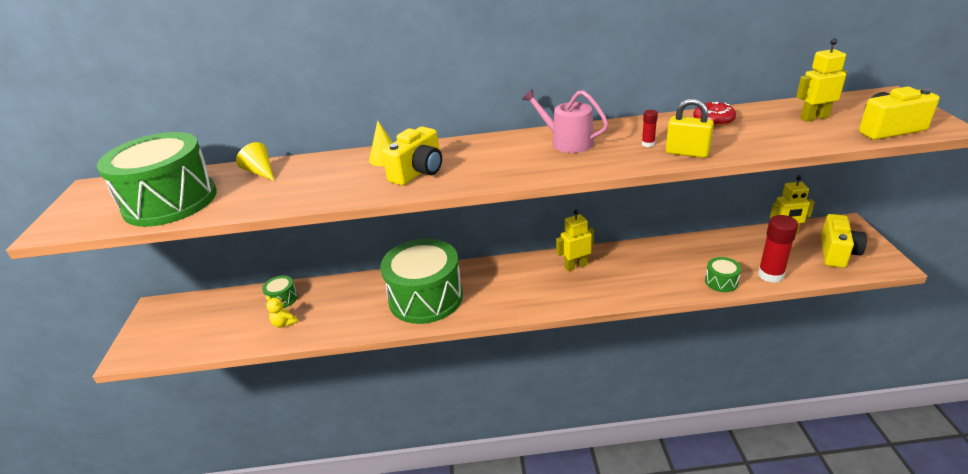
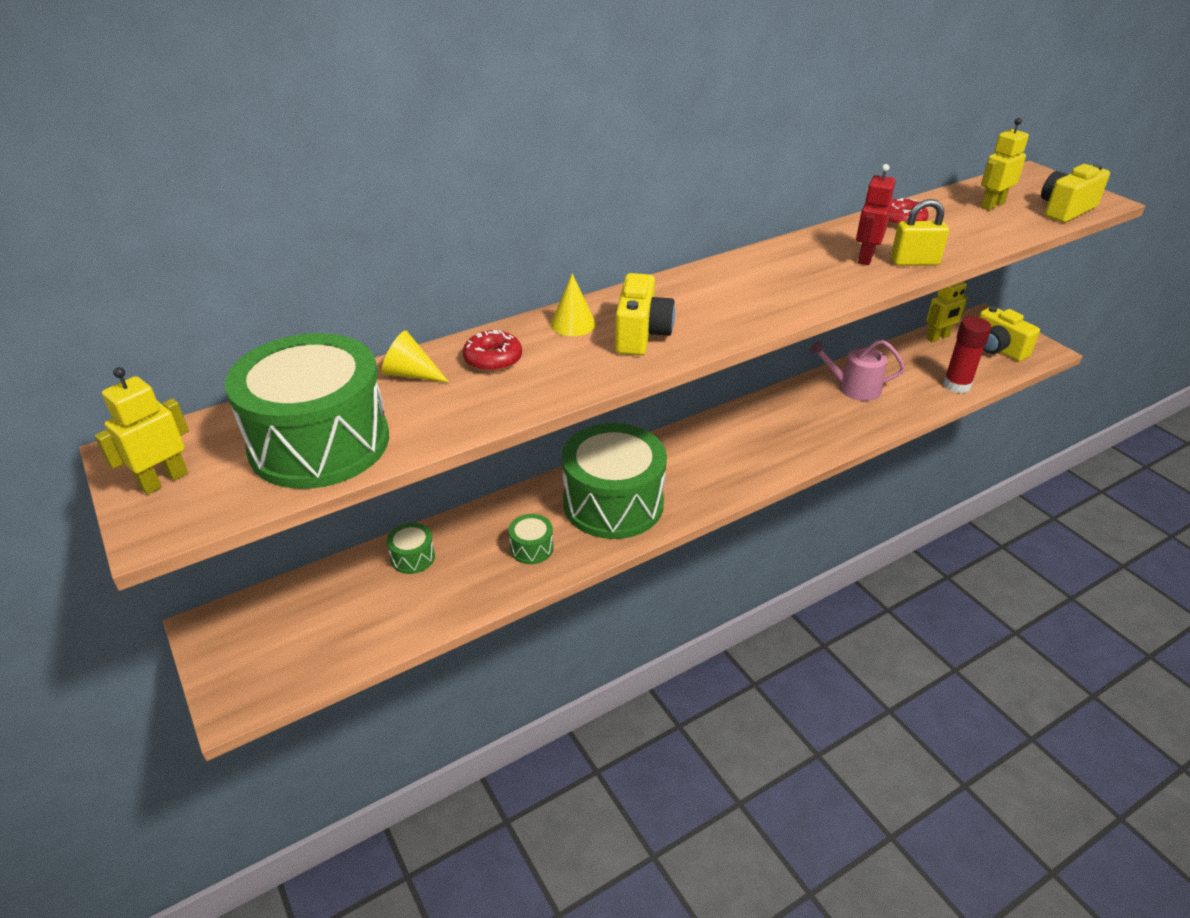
camera: 30 degrees left, 5 degrees up
yellow teddy bear [266,295,298,328] -> none
pink watering can [522,89,608,153] -> pink watering can moved to [809,340,905,401]
yellow robot [556,209,594,271] -> yellow robot moved to [95,367,189,495]
red glue stick [642,110,658,147] -> red robot [856,164,896,265]
green drum [705,257,742,292] -> green drum moved to [509,514,554,564]
yellow camera [821,214,867,268] -> yellow camera turned 150 degrees clockwise [979,306,1040,361]
none -> red donut [463,330,522,372]

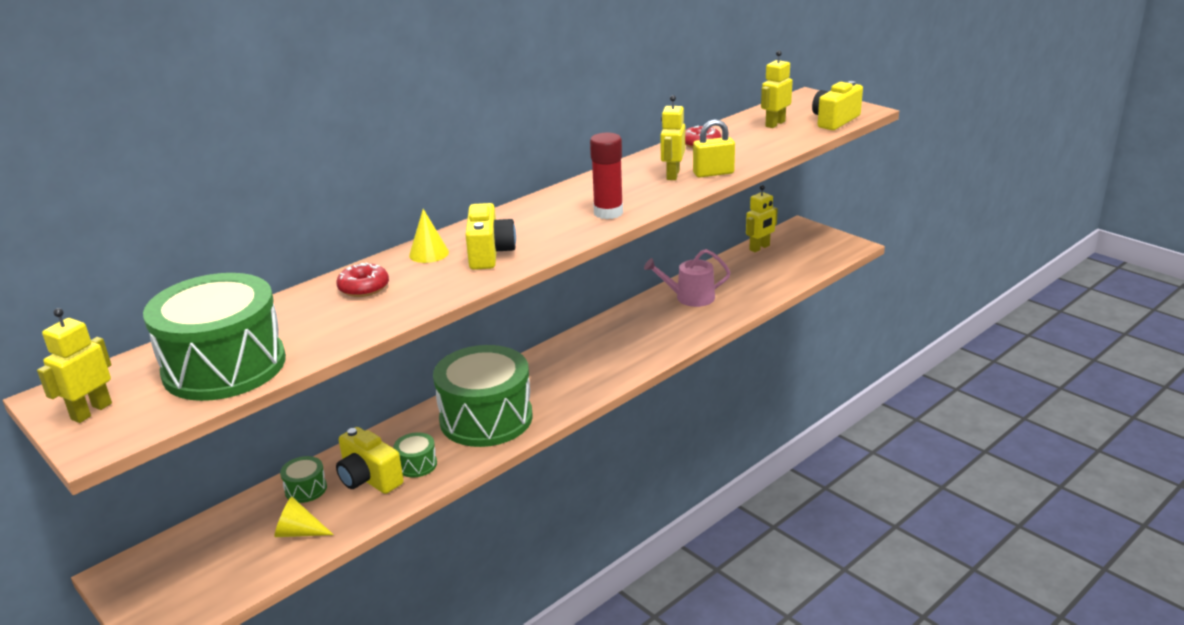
camera: 10 degrees left, 10 degrees down
yellow cone [381,330,449,382] -> yellow cone moved to [275,497,334,537]
red robot [856,164,896,265] -> yellow robot [660,95,685,180]
red glue stick [943,317,991,393] -> red glue stick moved to [590,133,623,219]
yellow camera [979,306,1040,361] -> yellow camera moved to [336,427,404,494]

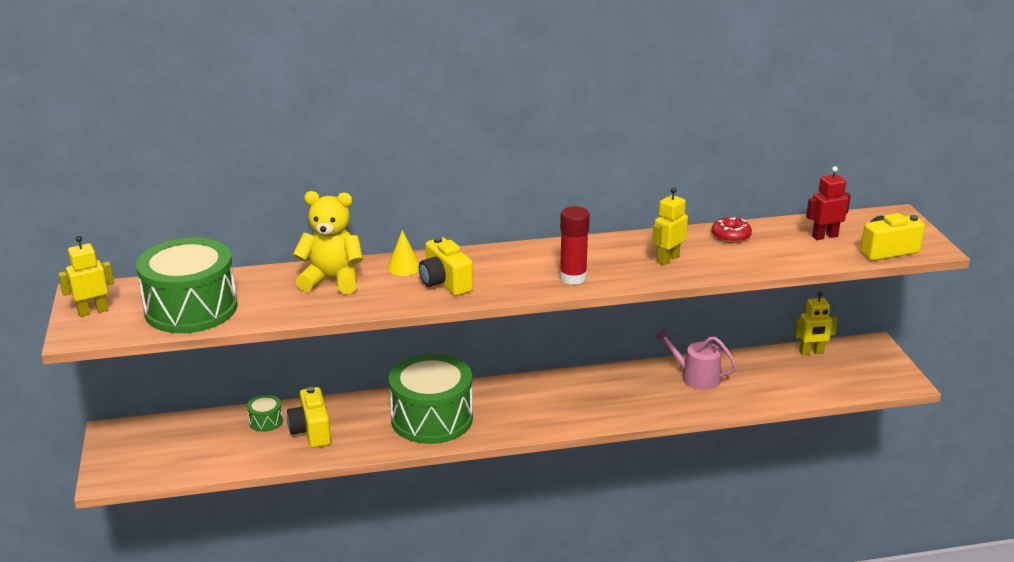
camera: 30 degrees right, 0 degrees up
yellow cone [275,497,334,537] -> none
red donut [336,263,389,297] -> yellow teddy bear [293,191,363,294]
green drum [393,432,437,478] -> none
yellow camera [465,203,516,270] -> yellow camera turned 120 degrees clockwise [419,237,473,296]
yellow padlock [693,119,735,178] -> none
yellow robot [761,51,793,128] -> red robot [806,166,851,240]

